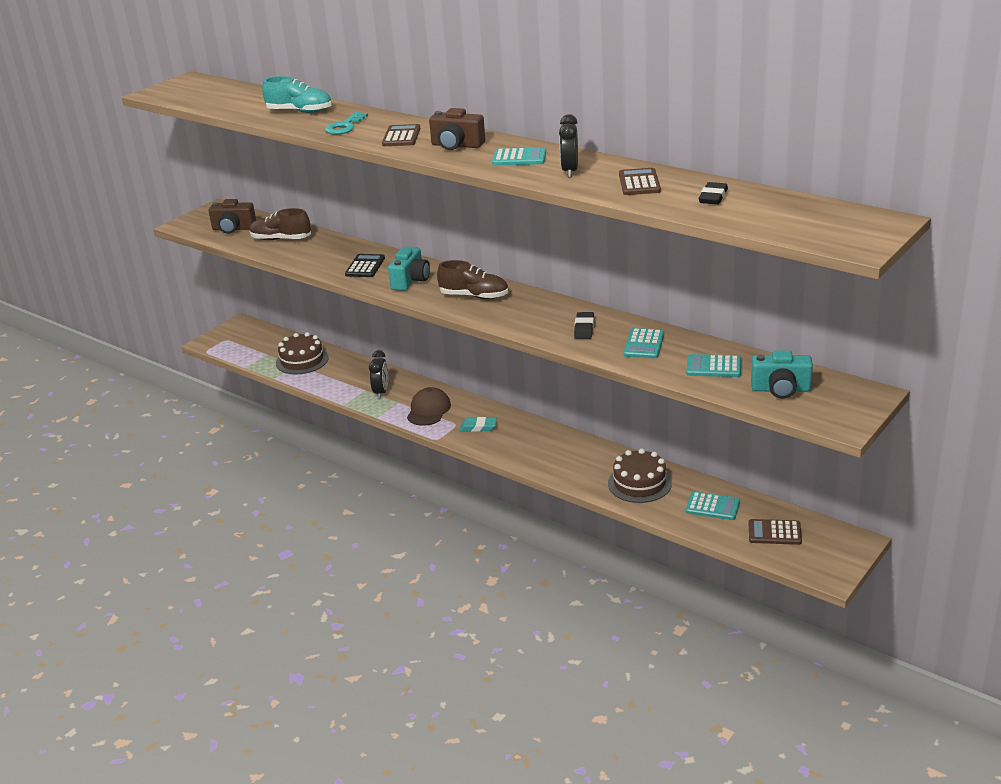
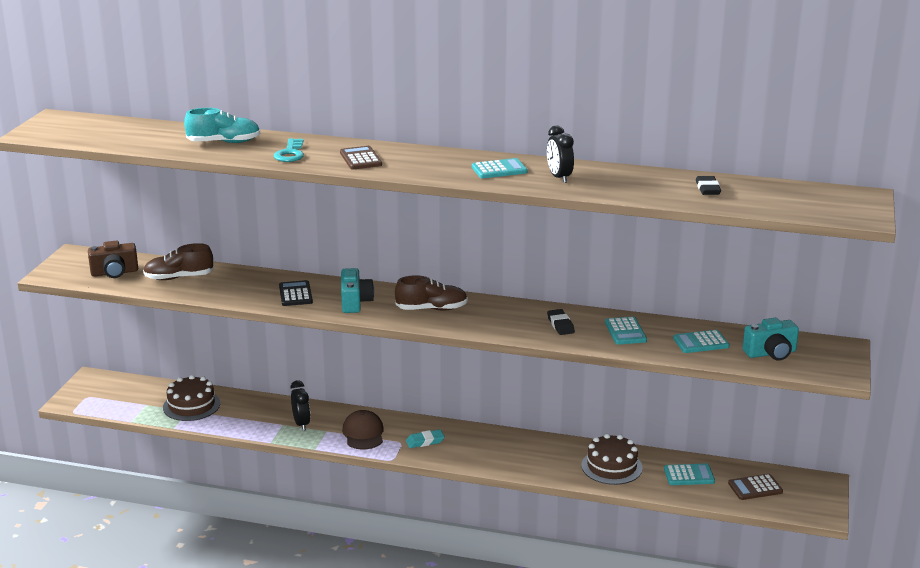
camera: 25 degrees left, 5 degrees down
brown camera [429,108,485,150] -> none
brown calculator [619,168,661,195] -> none

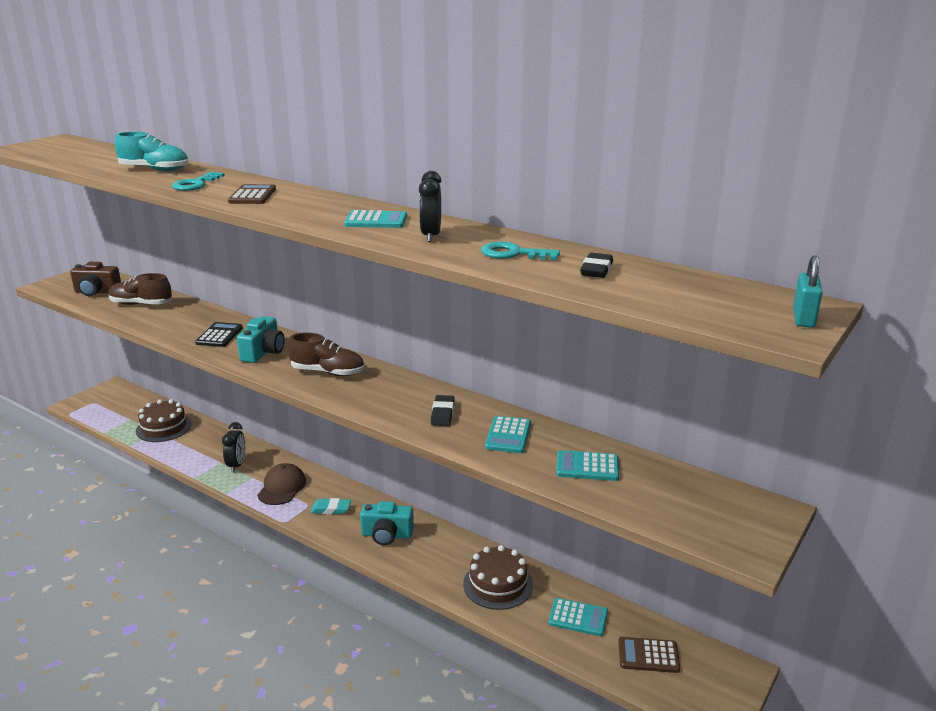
camera: 20 degrees right, 0 degrees up
turquoise camera [743,318,799,361] -> turquoise camera moved to [360,501,414,545]
none -> turquoise key [481,242,560,260]
none -> turquoise padlock [793,255,823,328]

